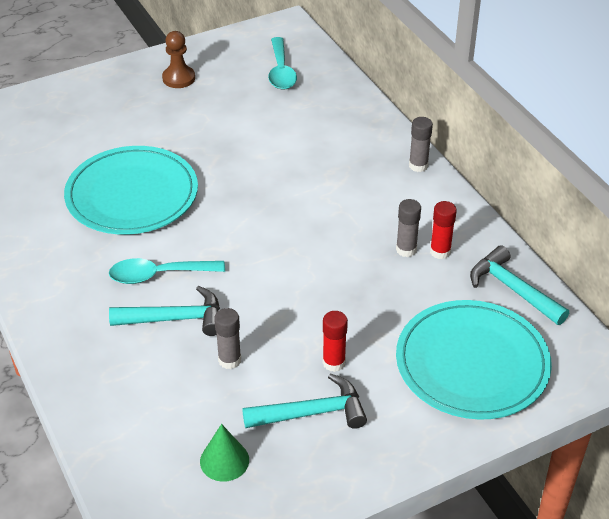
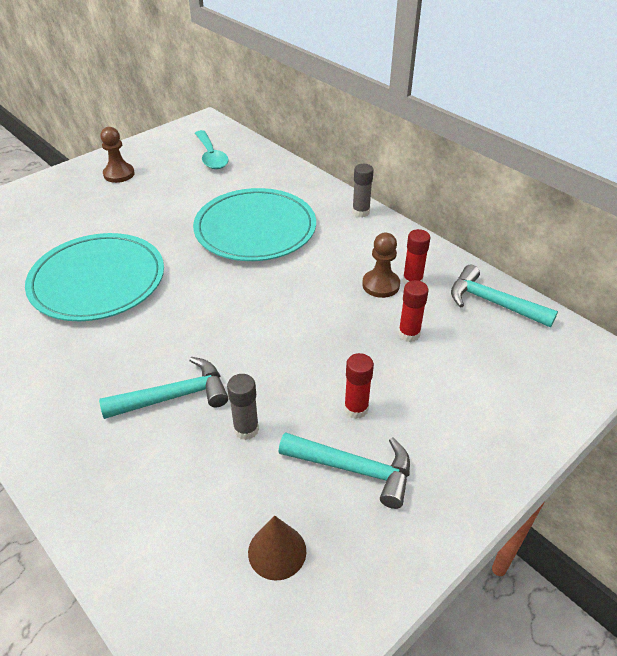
camera: 15 degrees left, 0 degrees up
turquoise spoon [109,258,225,284] -> none
green cone [200,424,249,482] -> brown cone [248,516,306,581]
turquoise hammer [242,373,367,429] -> turquoise hammer turned 45 degrees clockwise [279,432,410,509]
grey glue stick [396,199,421,257] -> brown pawn [362,233,400,298]
turquoise plate [396,300,552,420] -> turquoise plate moved to [193,188,316,261]
none -> red glue stick [398,280,429,342]

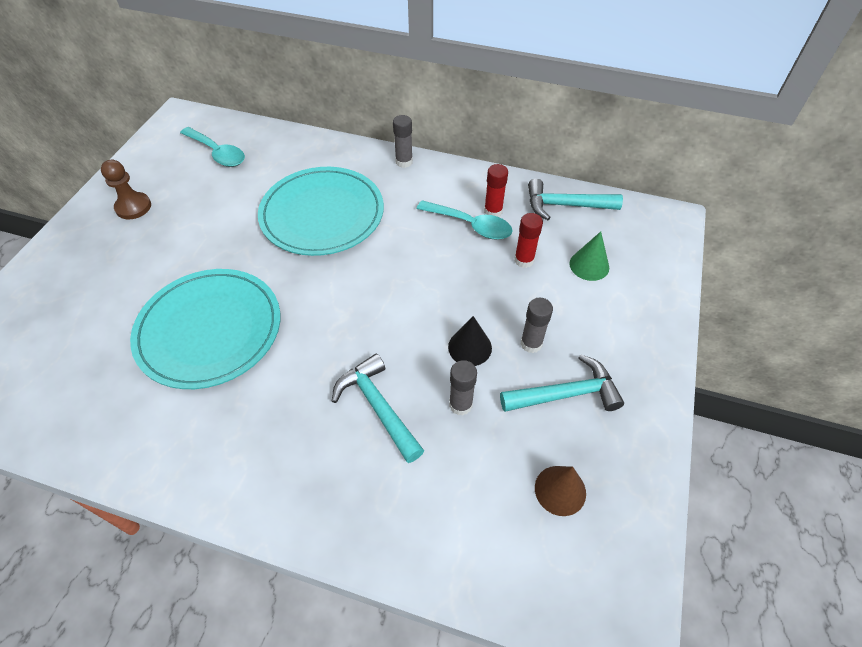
camera: 30 degrees left, 10 degrees up
turquoise hammer [99,357,228,419] -> turquoise hammer turned 75 degrees counterclockwise [332,354,424,463]
red glue stick [344,353,374,419] -> grey glue stick [520,298,553,353]
brown pawn [362,233,400,298] -> turquoise spoon [417,200,513,240]
none -> black cone [448,316,492,366]
none -> green cone [569,232,609,281]

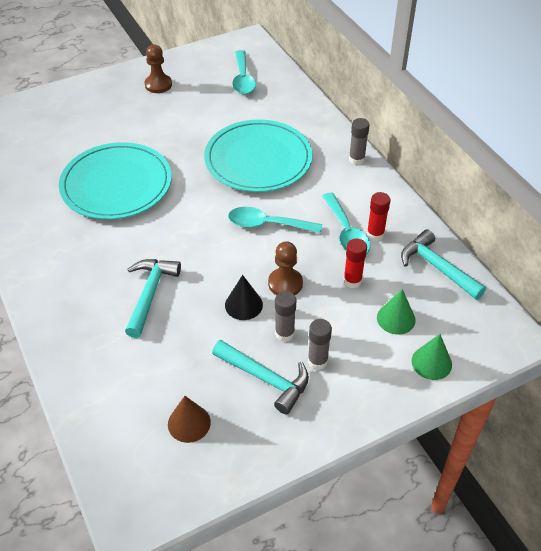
camera: 45 degrees right, 5 degrees down
grey glue stick [449,360,477,416] -> grey glue stick moved to [308,319,332,370]
none -> turquoise spoon [228,207,322,233]
none -> brown pawn [268,241,303,295]
none -> green cone [411,334,452,380]

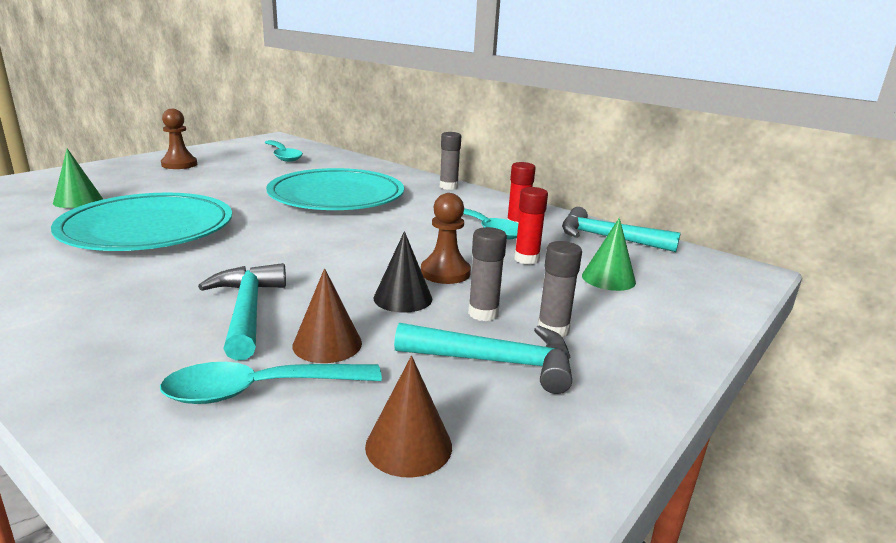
camera: 25 degrees left, 25 degrees down
turquoise spoon [228,207,322,233] -> turquoise spoon moved to [160,362,382,404]
green cone [411,334,452,380] -> green cone moved to [53,148,103,208]
none -> brown cone [293,268,362,363]

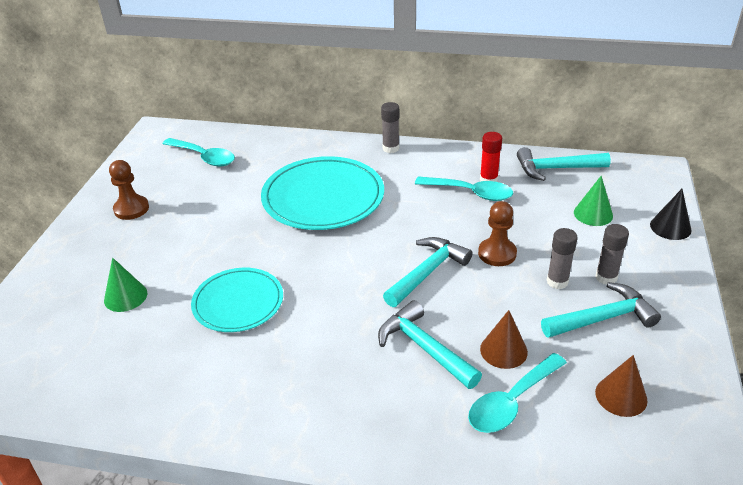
camera: 25 degrees left, 15 degrees up
turquoise plate [51,193,232,251] -> turquoise plate [191,268,283,332], size x0.63
black cone [374,231,432,313] -> black cone moved to [650,189,692,240]
red glue stick [514,187,548,265] -> none
none -> turquoise hammer [383,237,472,307]

